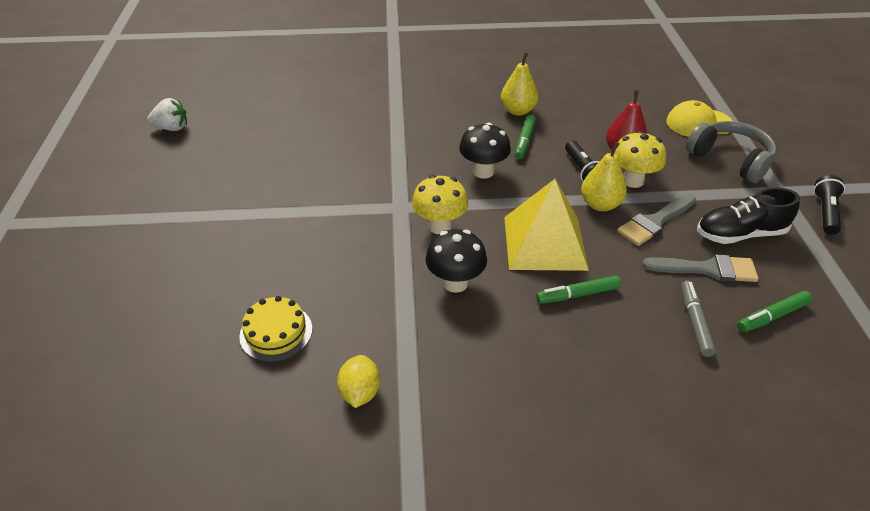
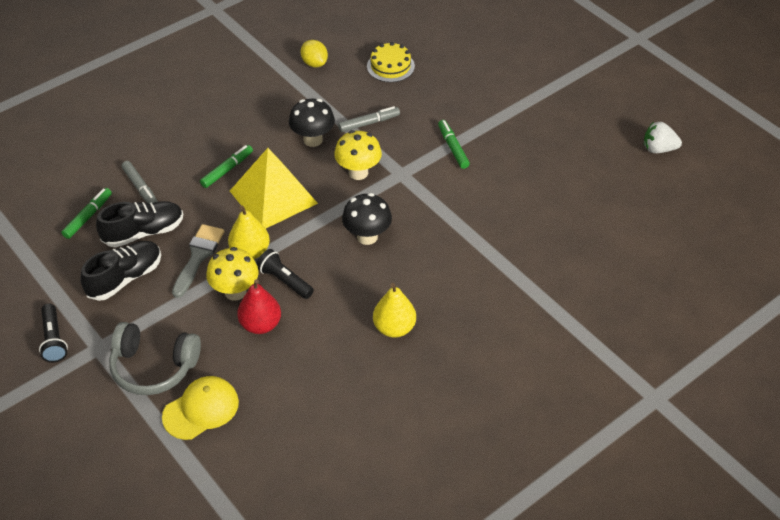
camera: 145 degrees right, 5 degrees up
white strawberry [147,98,187,131] -> white strawberry turned 45 degrees clockwise [644,122,682,153]
green marker [515,114,536,159] -> green marker moved to [438,120,470,169]
grey brush [642,254,759,282] -> black shoe [96,201,183,247]
none -> grey marker [338,106,400,132]

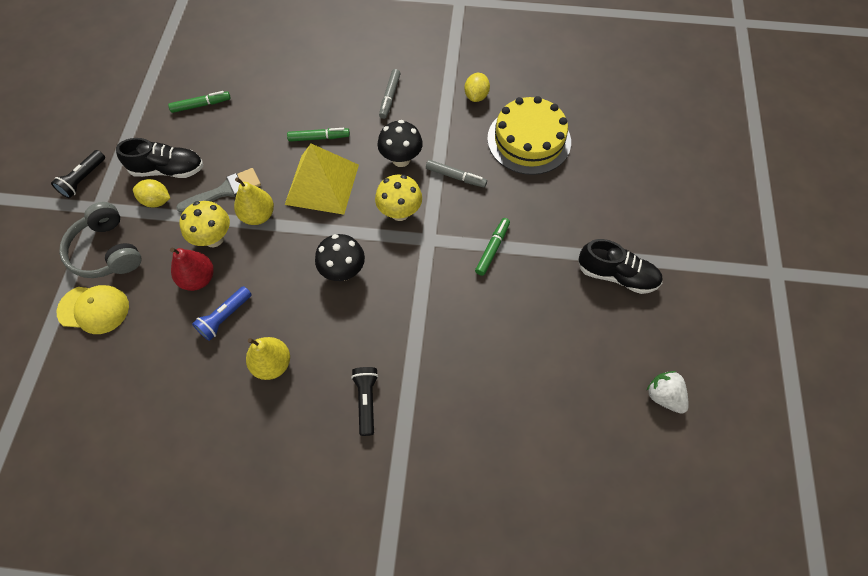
camera: 45 degrees right, 15 degrees up
black shoe [96,201,183,247] -> black shoe moved to [578,239,662,294]
grey marker [121,161,158,204] -> grey marker moved to [379,69,401,119]
black flashlight [256,249,314,299] -> black flashlight moved to [351,367,378,436]
yellow cake [367,42,415,82] -> yellow cake [487,96,571,175], size x1.73
none -> yellow lemon [133,179,170,207]
none -> blue flashlight [192,286,252,341]

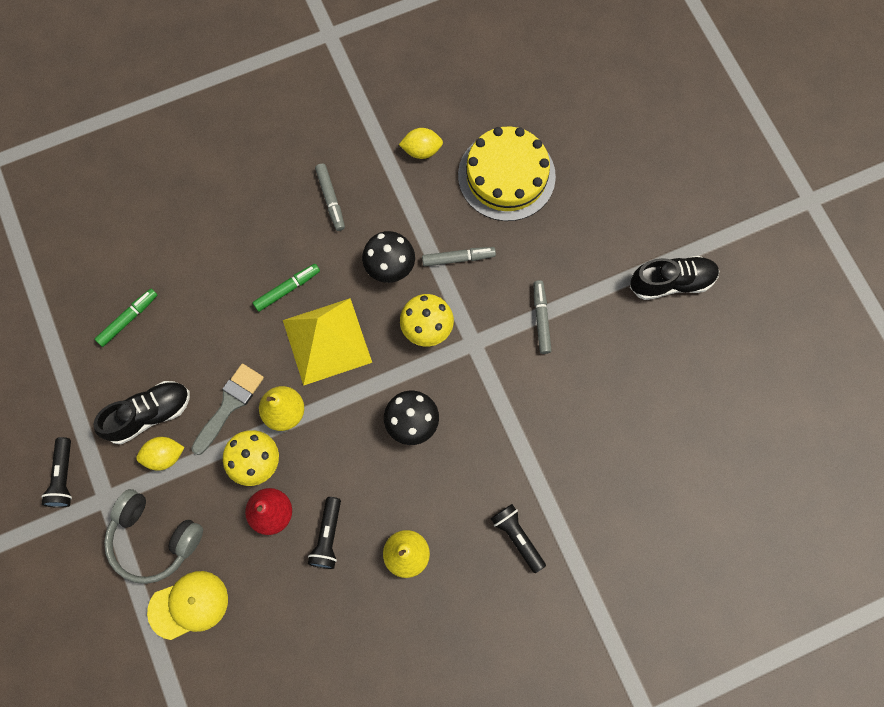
camera: 30 degrees left, 10 degrees up
blue flashlight [192,286,252,341] -> black flashlight [308,497,341,569]
yellow lemon [464,73,490,102] -> yellow lemon turned 75 degrees counterclockwise [399,128,443,159]
green marker [475,218,510,276] -> grey marker [534,280,552,354]
white strawberry [647,371,689,414] -> none

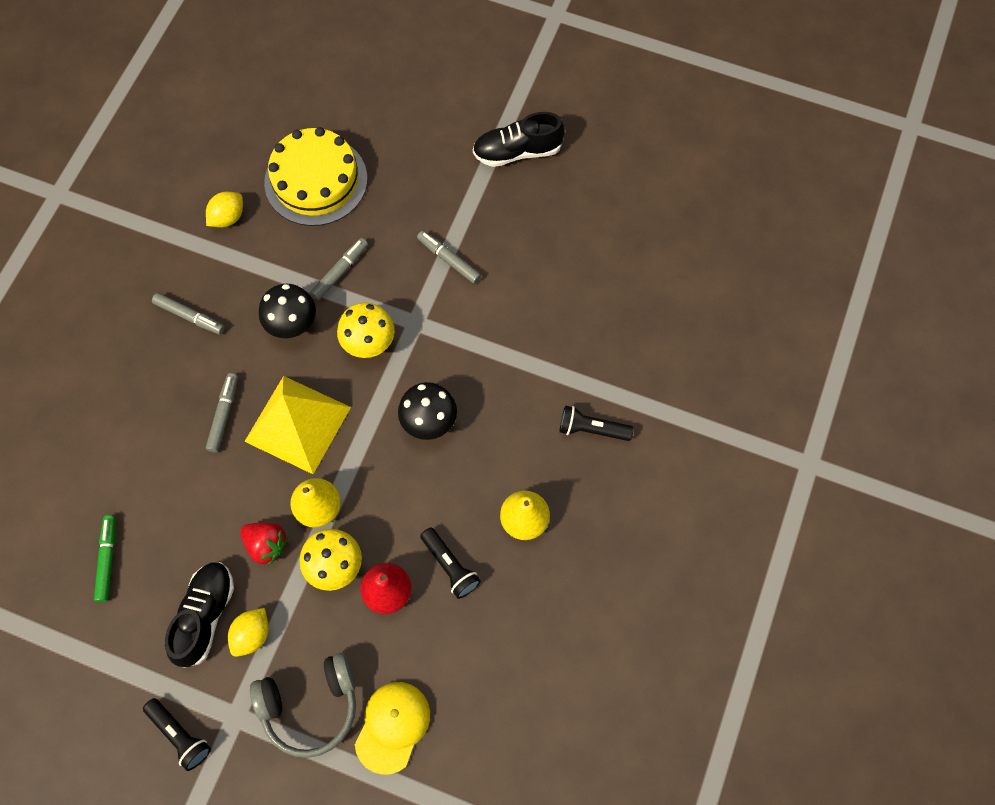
camera: 45 degrees left, 5 degrees down
grey brush [191,364,264,455] -> red strawberry [240,522,288,565]
green marker [253,264,320,312] -> grey marker [206,373,238,453]
black shoe [630,256,719,300] -> black shoe turned 135 degrees counterclockwise [473,112,565,167]

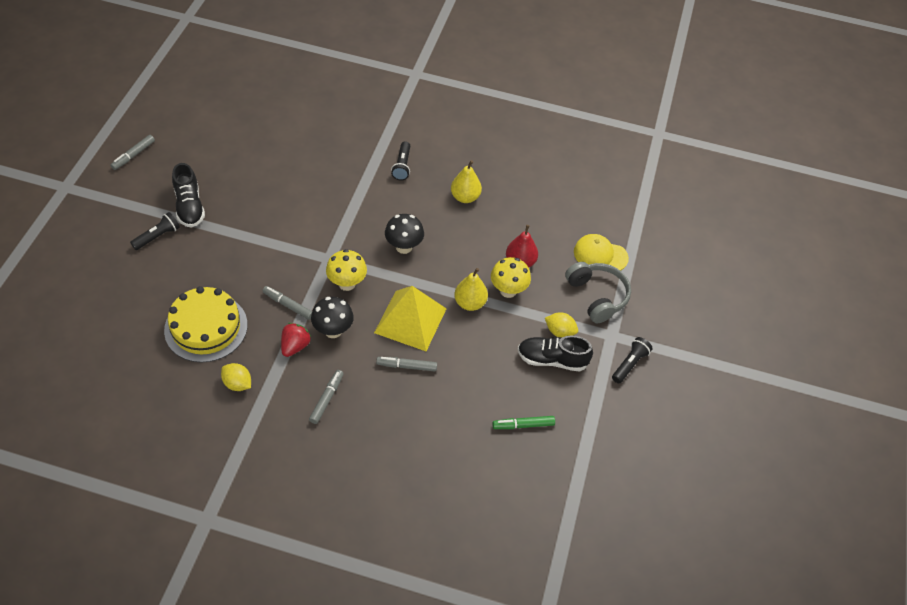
camera: 100 degrees left, 15 degrees down
red strawberry [240,522,288,565] -> red strawberry moved to [281,323,311,357]
grey marker [417,231,481,284] -> grey marker moved to [111,135,155,170]
black flashlight [420,527,481,599] -> black flashlight moved to [130,212,180,250]

